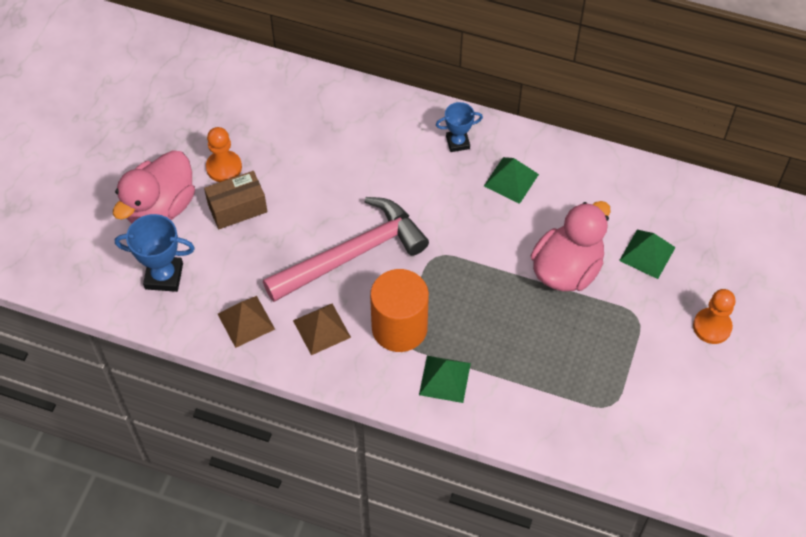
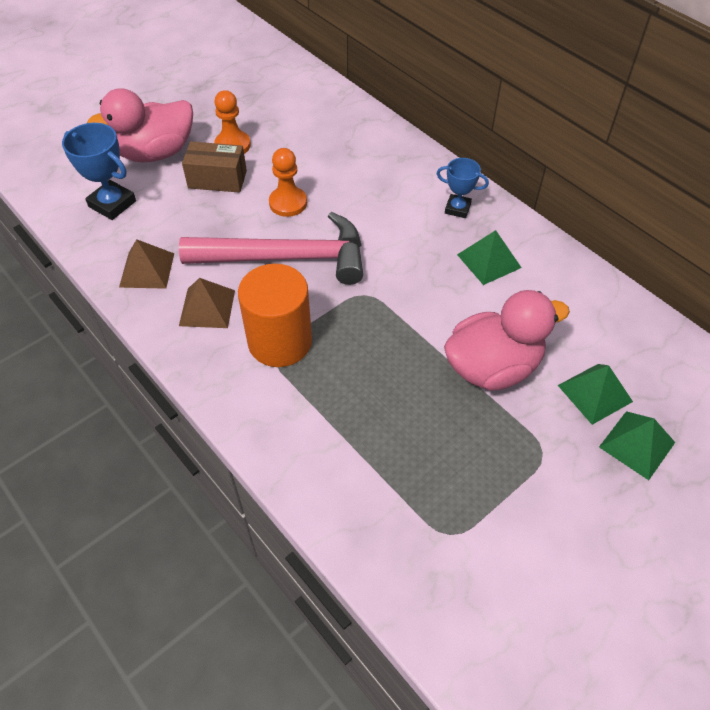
camera: 30 degrees right, 5 degrees down
green pyramid [419,356,471,403] -> green pyramid moved to [599,411,675,480]
orange pawn [693,289,735,344] -> orange pawn moved to [269,148,307,217]

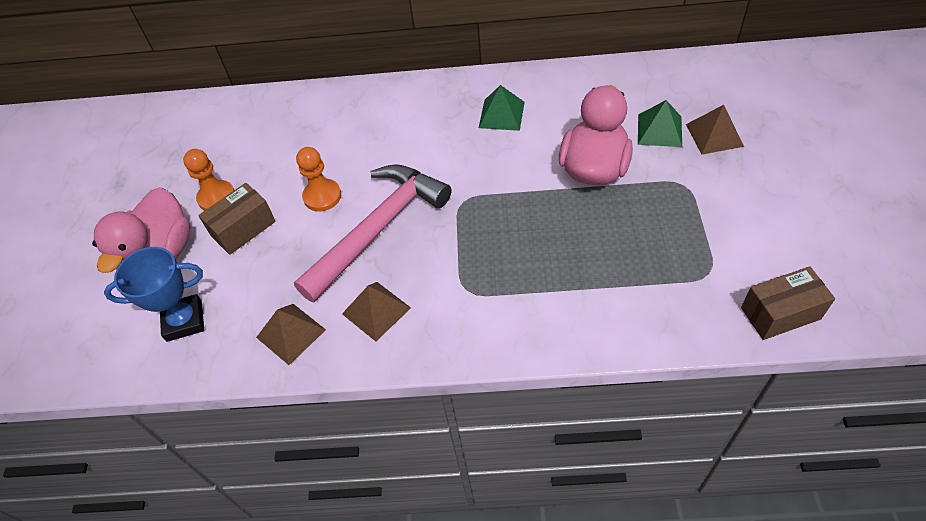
camera: 45 degrees left, 0 degrees up
orange cylinder [238,264,312,367] -> none
blue trophy [436,158,489,218] -> none
green pyramid [599,411,675,480] -> brown pyramid [686,105,744,155]
none -> brown box [741,266,835,340]

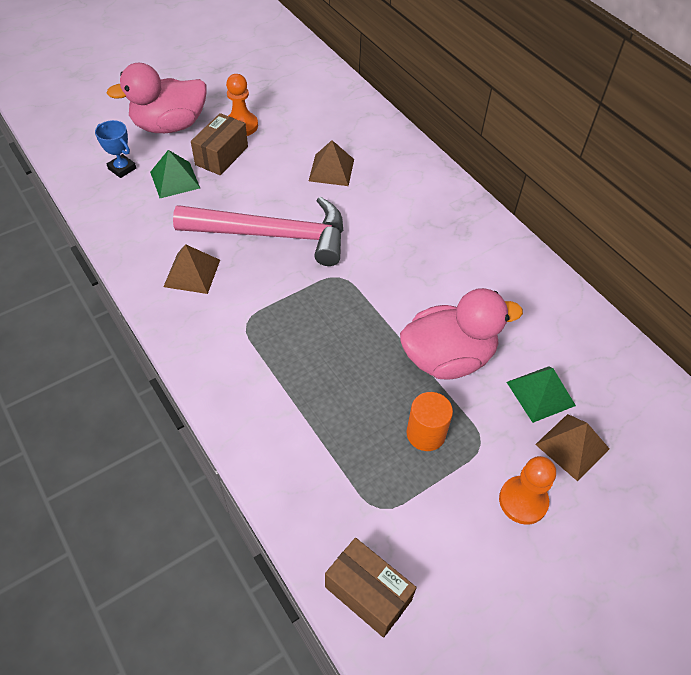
camera: 50 degrees right, 0 degrees up
blue trophy [104,247,204,342] -> blue trophy [95,120,136,178], size x0.64
brown box [198,183,276,255] -> brown box turned 75 degrees counterclockwise [191,113,248,175]
brown pyramid [256,304,326,365] -> brown pyramid moved to [309,140,354,186]
orange pawn [296,147,341,211] -> orange pawn moved to [499,456,556,525]
green pyramid [479,85,525,131] -> green pyramid moved to [150,150,200,198]
none -> orange cylinder [406,392,453,451]

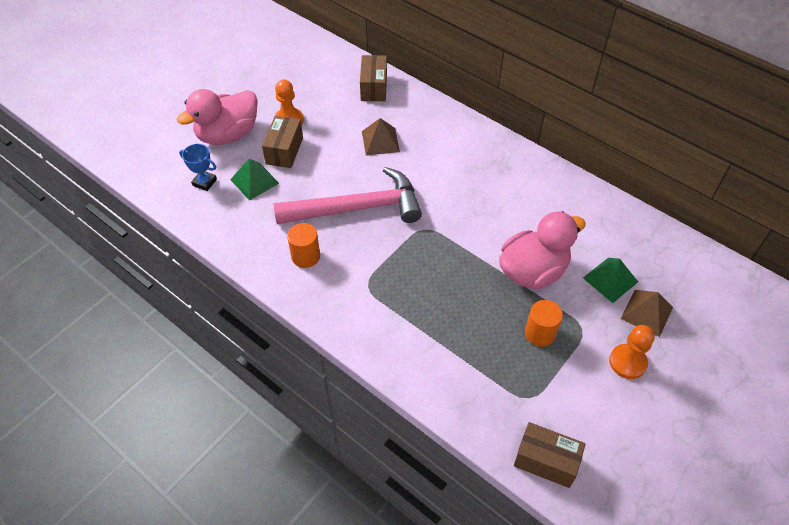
camera: 15 degrees left, 0 degrees up
brown pyramid [163,244,220,294] -> orange cylinder [287,223,320,268]
none -> brown box [360,55,387,101]

